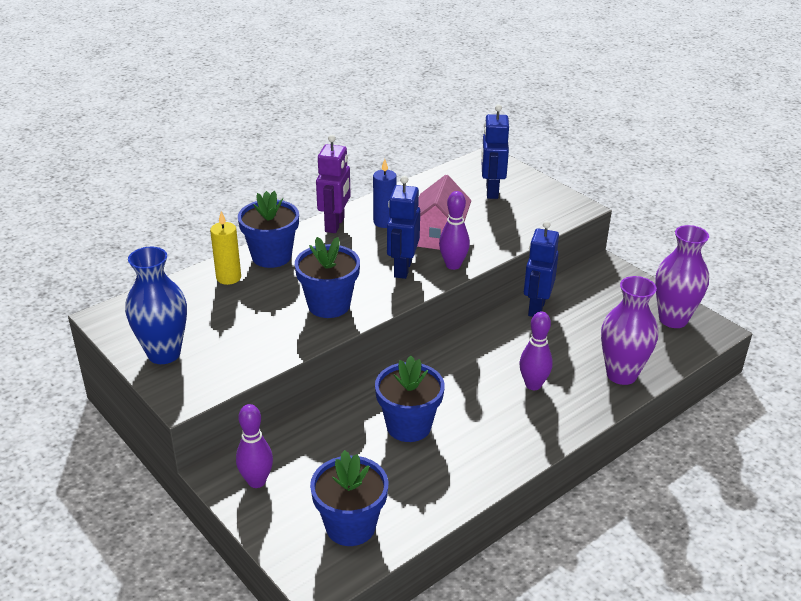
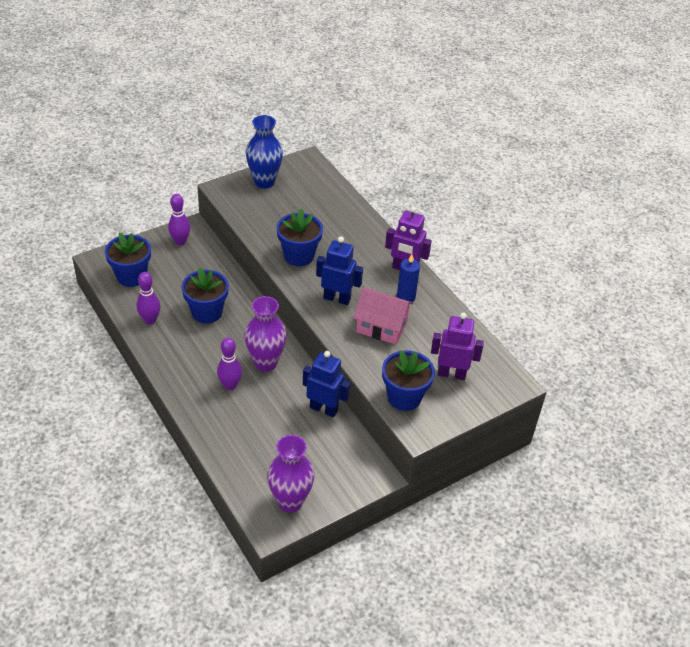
camera: 95 degrees right, 10 degrees up
yellow candle [210,211,241,285] -> none
blue flower pot [238,191,299,268] -> blue flower pot moved to [382,350,435,411]
purple bowling pin [439,191,470,270] -> purple bowling pin moved to [137,272,160,324]
blue robot [481,104,509,199] -> purple robot [431,312,484,380]
purple vase [601,276,658,385] -> purple vase moved to [244,296,287,371]

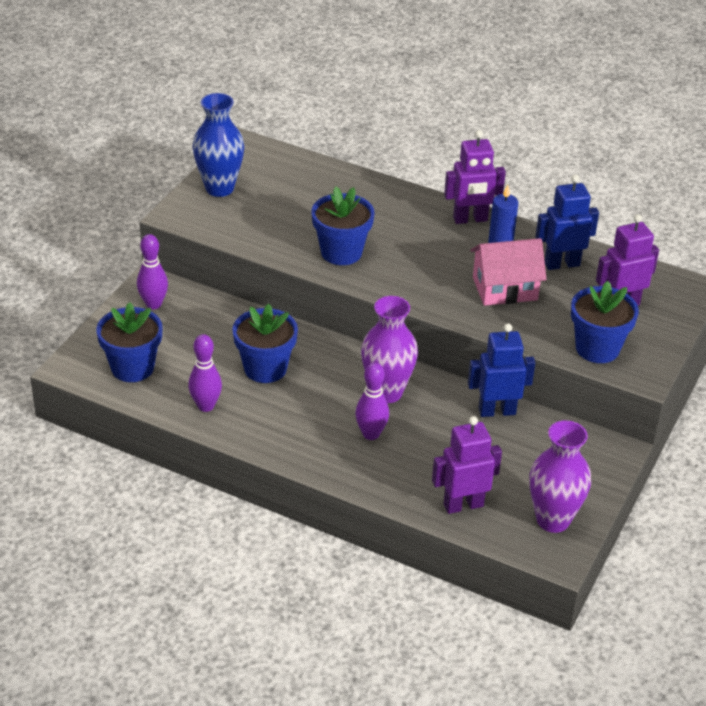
camera: 30 degrees left, 5 degrees down
blue robot [316,236,363,305] -> blue robot moved to [535,174,599,270]
none -> purple robot [432,416,502,514]

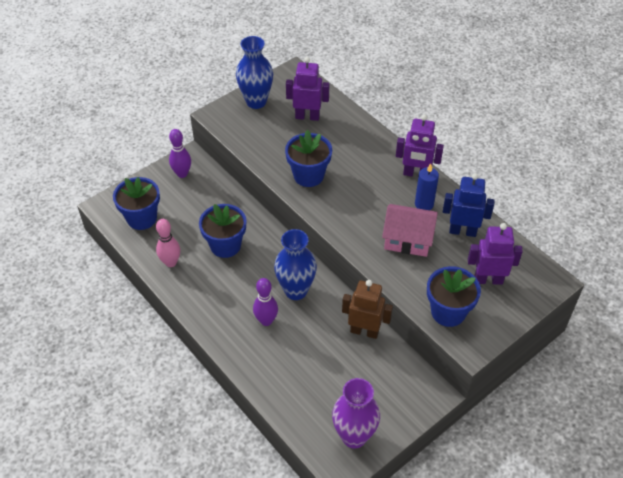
camera: 25 degrees right, 10 degrees up
purple bowling pin [188,334,222,412] -> pink bowling pin [156,219,180,267]
purple vase [361,296,418,403] -> blue vase [274,229,317,300]
purple robot [432,416,502,514] -> purple robot moved to [286,57,329,121]
blue robot [468,323,535,417] -> brown robot [342,280,393,339]

